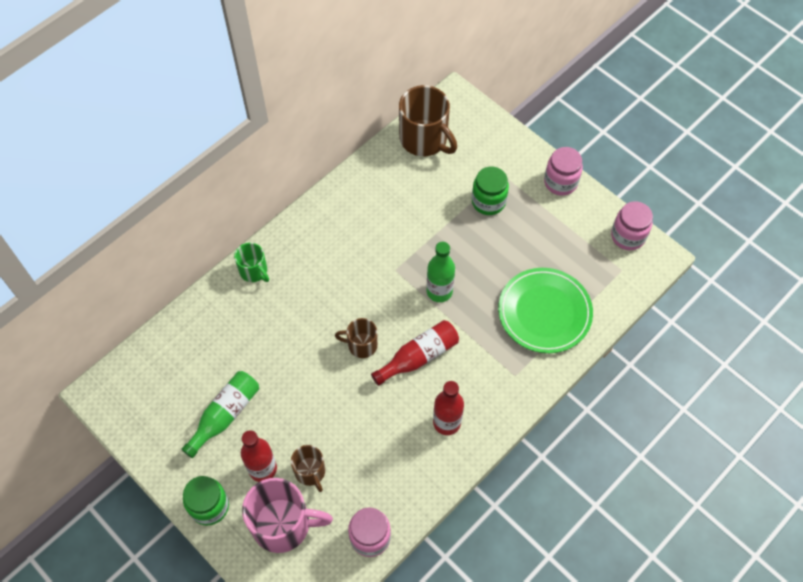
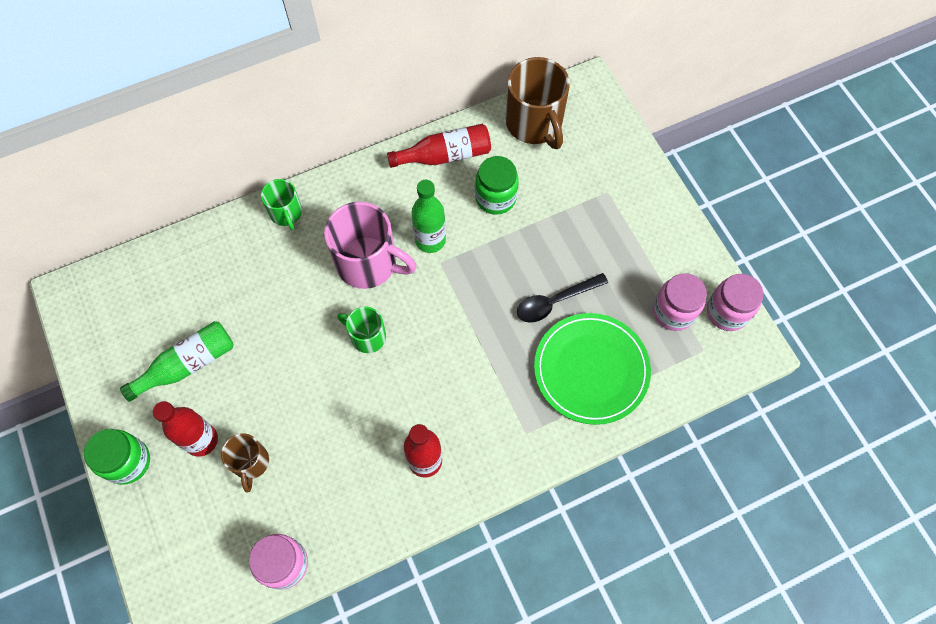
camera: 20 degrees right, 5 degrees up
pink mug [242,478,333,553] -> pink mug moved to [324,202,417,289]
brown mug [335,318,378,358] -> green mug [337,306,386,353]
red bottle [371,320,459,386] -> red bottle moved to [387,124,491,168]
green bottle [427,242,455,302] -> green bottle moved to [412,180,446,253]
green jar [472,166,509,215] -> green jar moved to [475,156,519,215]
pink jar [544,147,583,196] -> pink jar moved to [653,273,707,331]
none -> black spoon [517,273,608,323]

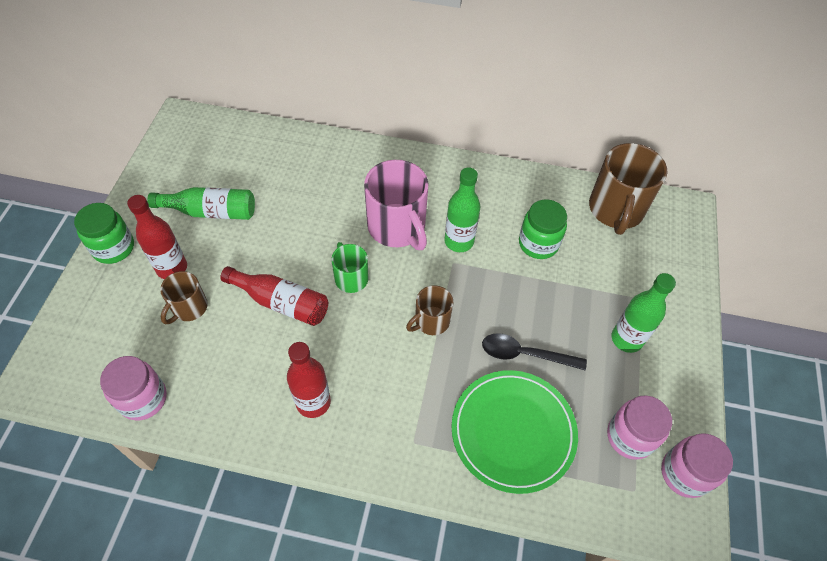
camera: 35 degrees right, 10 degrees down
green mug [261,179,302,230] -> none
red bottle [387,124,491,168] -> red bottle moved to [220,266,328,326]
none -> brown mug [406,285,453,335]
none -> green bottle [612,273,676,353]

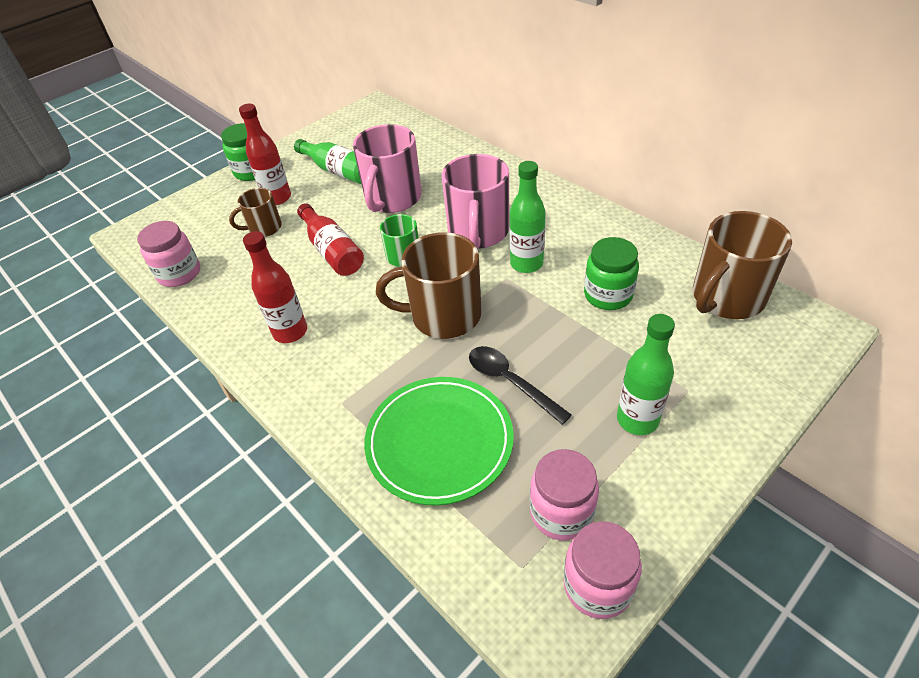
camera: 40 degrees right, 10 degrees down
brown mug [406,285,453,335] -> brown mug [376,232,481,339], size x1.81
none -> pink mug [353,124,422,213]

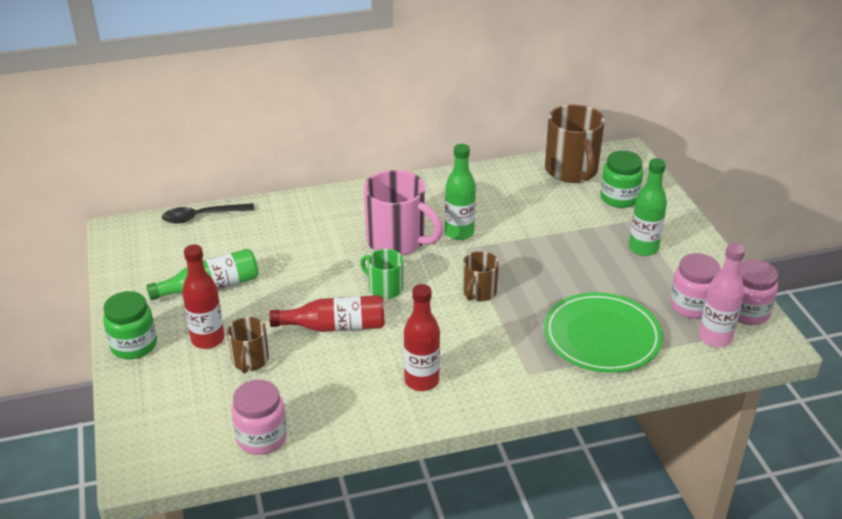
camera: 65 degrees left, 10 degrees down
pink mug [353,124,422,213] -> none
brown mug [376,232,481,339] -> brown mug [463,251,499,302], size x0.55
black spoon [469,346,572,425] -> black spoon moved to [162,203,255,223]
green jar [584,237,639,310] -> green jar moved to [600,151,643,208]
none -> pink bottle [699,243,745,347]

